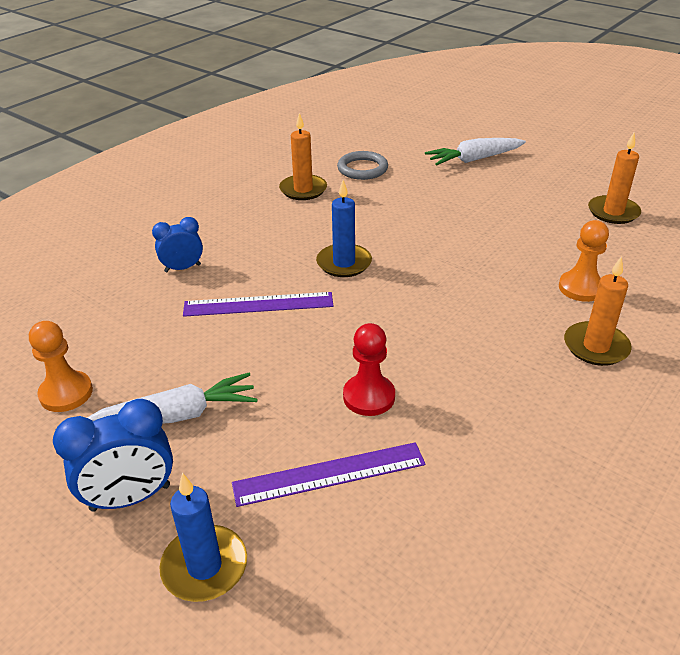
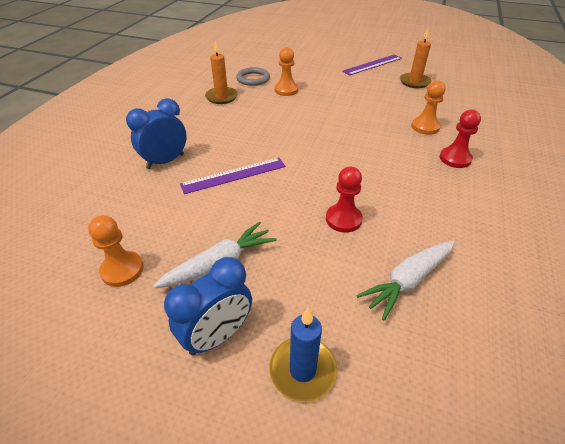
camera: 20 degrees left, 5 degrees up
blue clock [152,217,203,272] -> blue clock [126,98,187,169], size x1.53
purple ruler [232,442,426,507] -> purple ruler moved to [342,54,402,75]
blue candle [316,180,372,277] -> none
white carrot [425,138,526,166] -> white carrot moved to [356,241,455,320]
orange candle [564,256,632,366] -> red pawn [440,110,481,168]
none -> orange pawn [274,47,298,96]

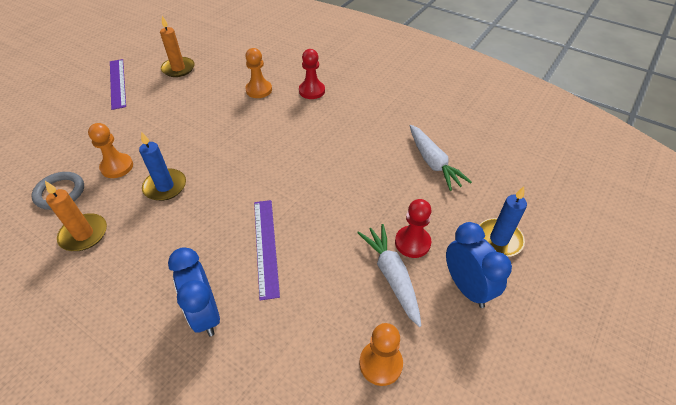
camera: 75 degrees left, 5 degrees up
red pawn [326,167,363,233] -> red pawn moved to [395,199,432,258]
none -> blue candle [139,132,186,201]

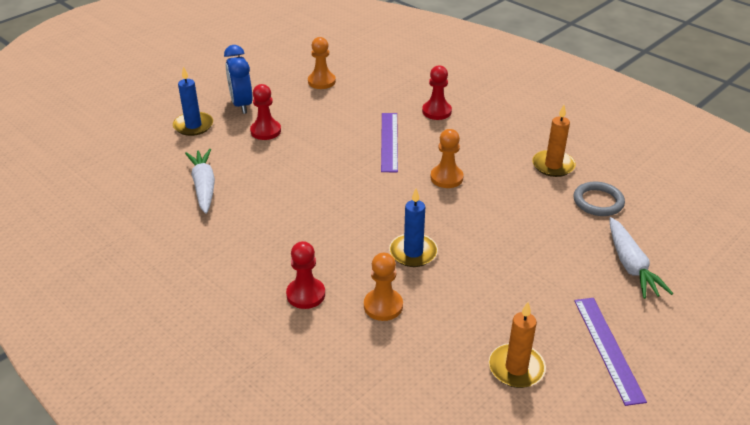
camera: 170 degrees left, 10 degrees down
orange pawn [88,123,133,178] -> orange pawn moved to [431,129,464,188]
blue candle [139,132,186,201] -> blue candle moved to [389,189,438,267]
blue clock [168,247,220,336] -> red pawn [422,65,452,120]
white carrot [357,224,421,327] -> white carrot moved to [609,217,673,299]

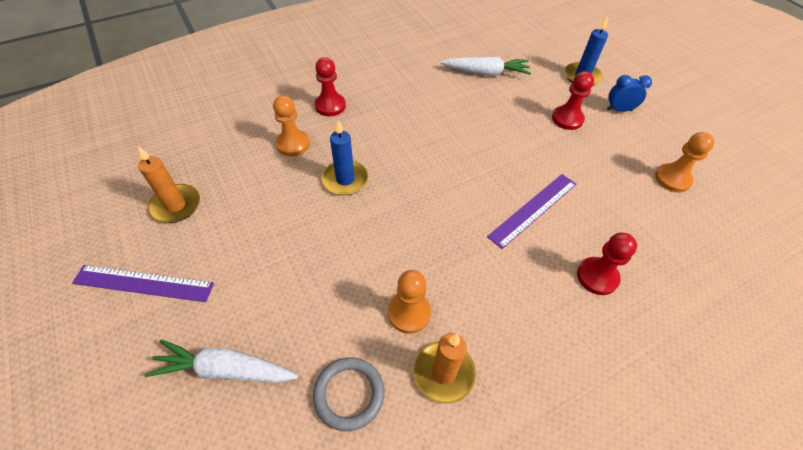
camera: 105 degrees right, 15 degrees up
blue clock [224,45,253,114] -> blue clock [607,75,652,112], size x0.65
purple ruler [381,113,398,172] -> purple ruler turned 60 degrees counterclockwise [487,174,577,249]
orange pawn [431,129,464,188] -> orange pawn moved to [388,270,431,334]

